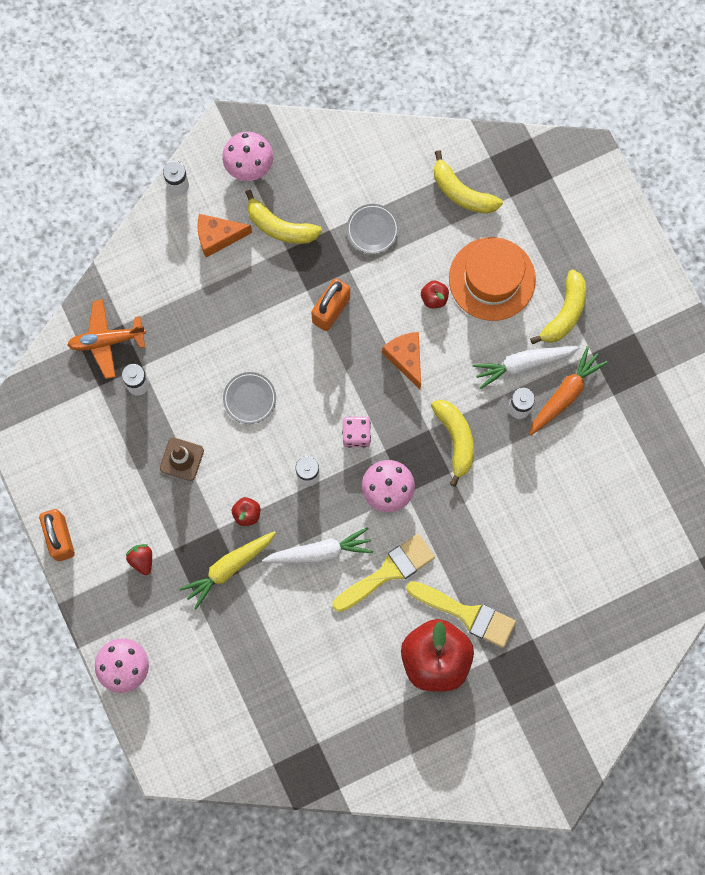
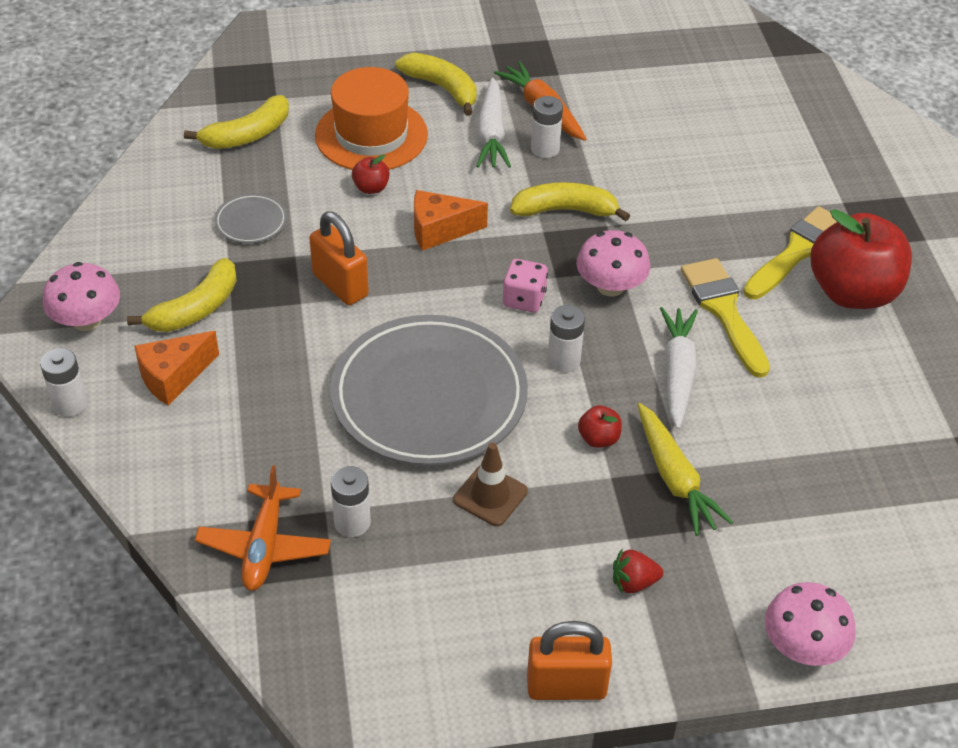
camera: 75 degrees left, 30 degrees down
orange cheese [198,214,252,258] -> orange cheese turned 45 degrees clockwise [134,331,219,406]
grey plate [223,372,276,424] -> grey plate [330,315,528,466], size x2.45

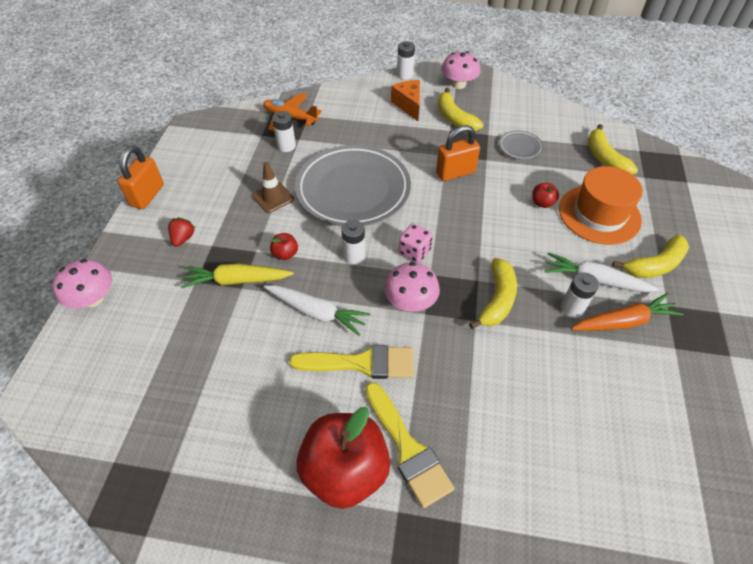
camera: 110 degrees right, 5 degrees up
orange cheese [414,190,488,251] -> none

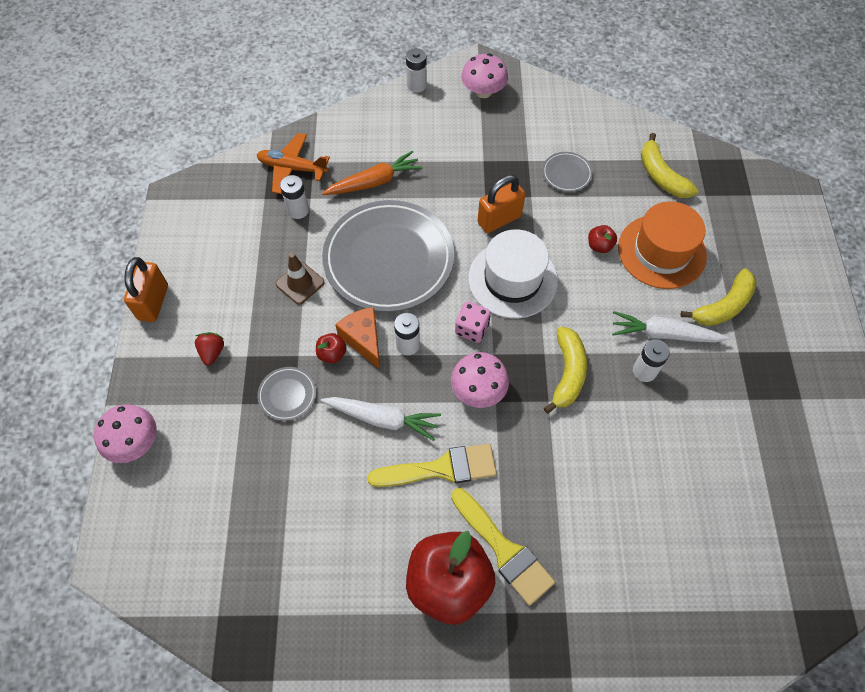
camera: 10 degrees left, 10 degrees up
yellow carrot [181,264,294,288] -> grey plate [257,367,316,421]
orange cheese [391,80,420,121] -> orange cheese moved to [335,307,380,369]
yellow banana [438,88,483,131] -> none
orange carrot [571,293,683,331] -> orange carrot moved to [322,151,423,195]
none -> white hat [468,229,558,319]

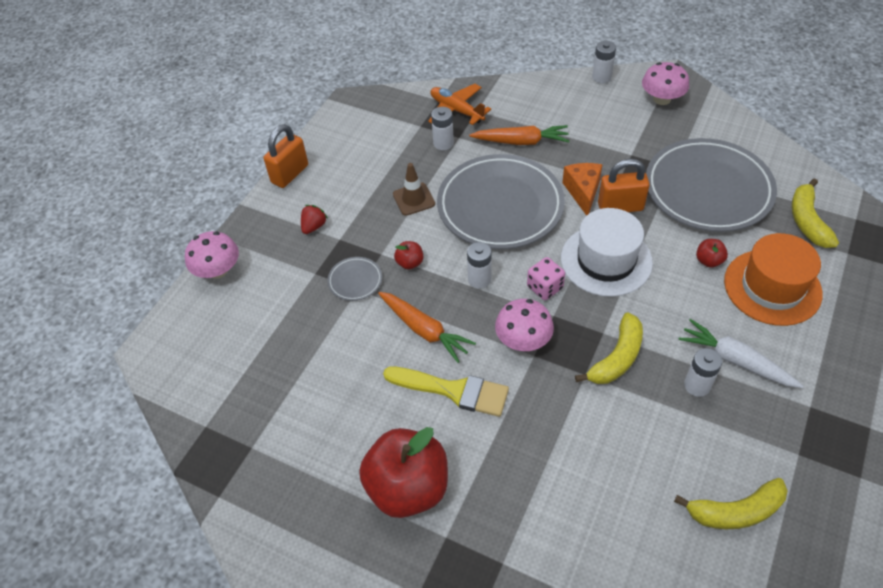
camera: 30 degrees right, 10 degrees down
white carrot [321,397,441,441] -> orange carrot [378,292,476,363]
orange cheese [335,307,380,369] -> orange cheese moved to [562,163,603,216]
yellow brush [451,488,555,606] -> none
grey plate [542,152,593,192] -> grey plate [646,138,777,232], size x2.45
yellow banana [681,268,757,326] -> yellow banana moved to [674,478,788,529]

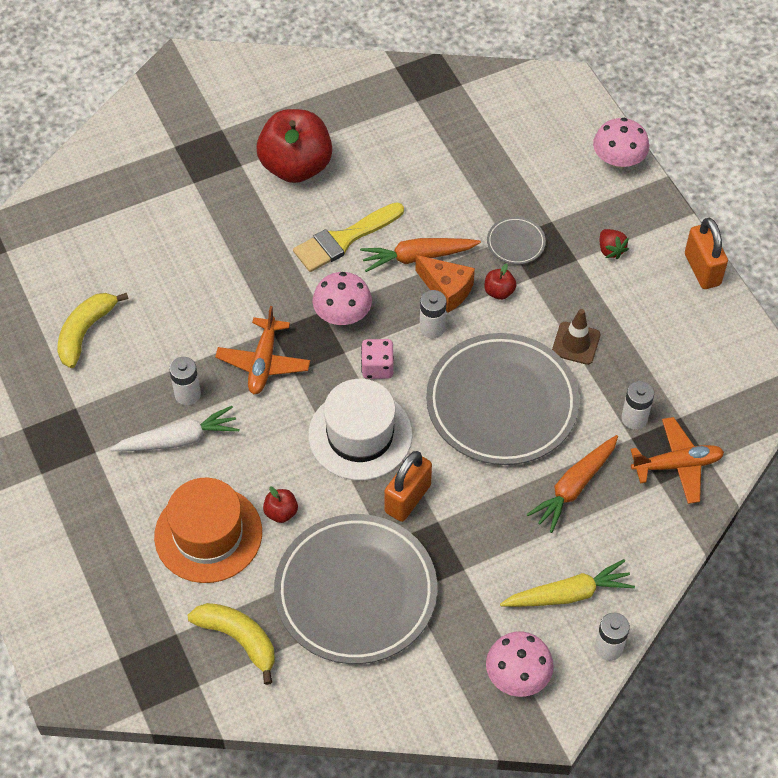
camera: 125 degrees right, 5 degrees up
orange cheese [562,163,603,216] -> orange cheese moved to [415,255,475,313]
yellow banana [575,312,643,384] -> orange plane [215,306,310,394]
none -> yellow carrot [500,559,635,607]

